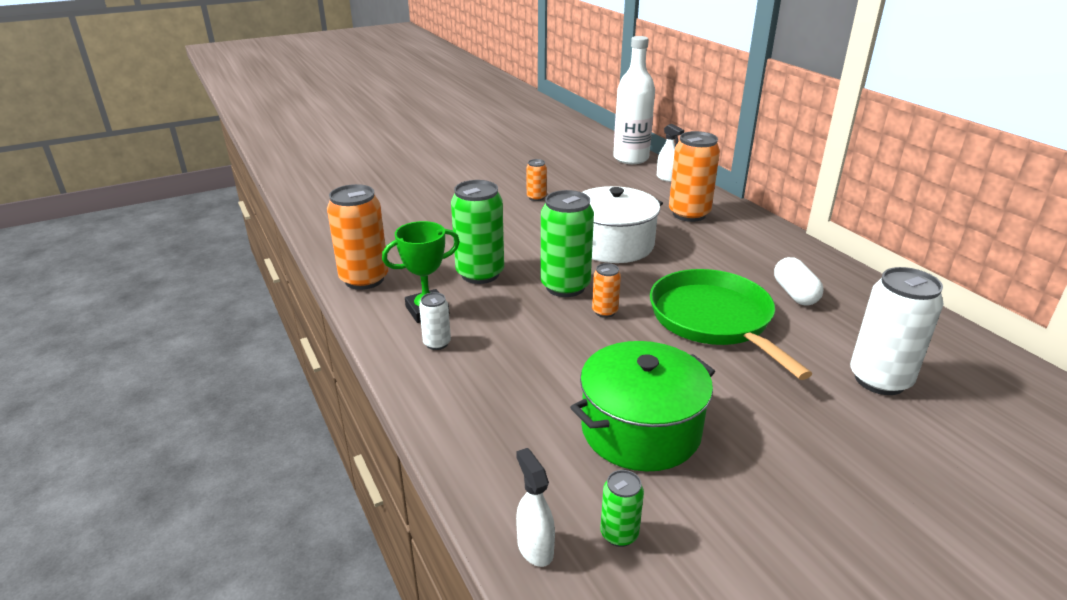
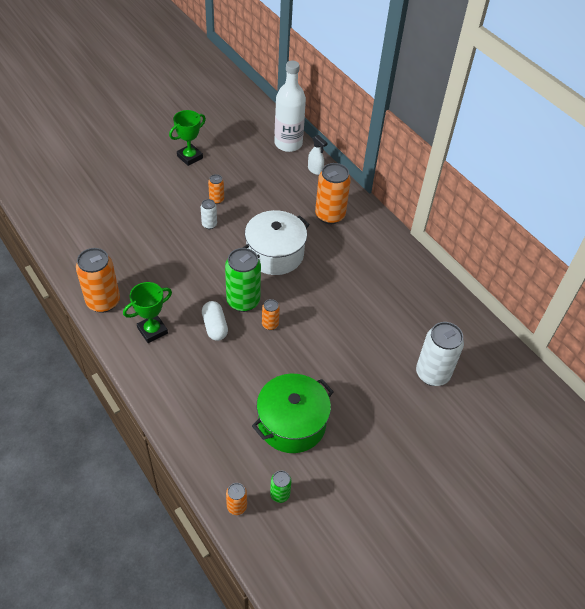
camera: 10 degrees left, 20 degrees up
white can [419,292,451,350] -> white can moved to [201,199,217,229]
green can [451,180,504,284] -> none
white spray bottle [516,448,555,567] -> orange can [226,483,247,515]
green pan [650,269,812,380] -> none
white capsule [774,257,823,306] -> white capsule moved to [202,301,228,341]
none -> green trophy [169,110,206,166]

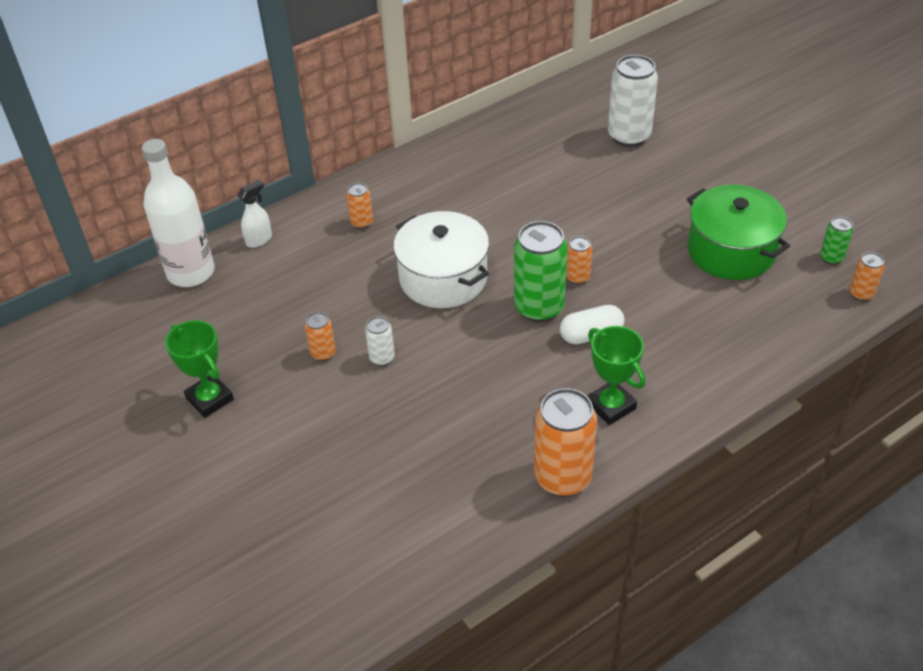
camera: 85 degrees left, 5 degrees down
orange can [315,163,351,224] -> orange can [346,183,373,229], size x0.49

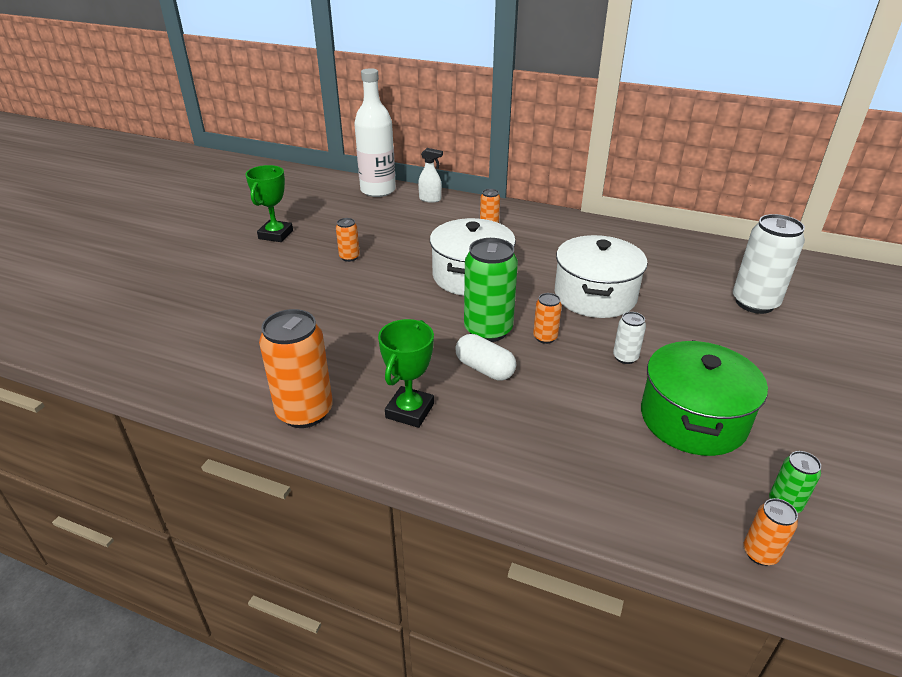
camera: 55 degrees right, 10 degrees down
white can [365,316,395,366] -> white can moved to [613,312,646,364]
none -> white pot [555,235,648,318]

